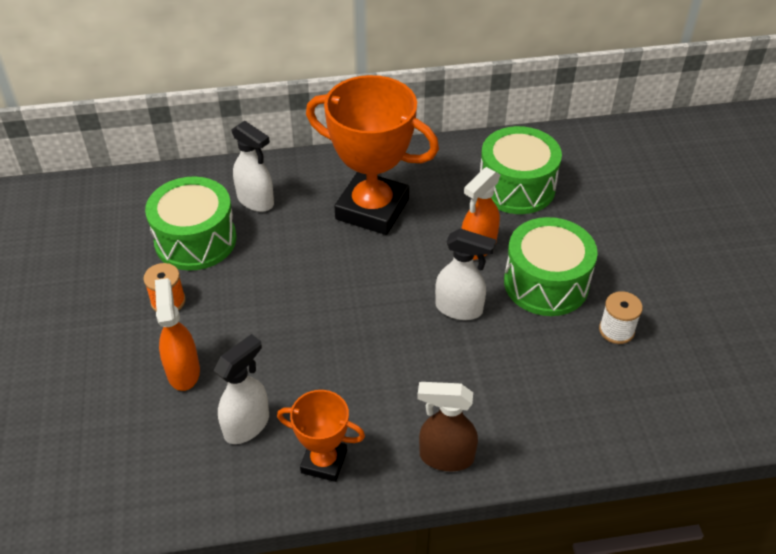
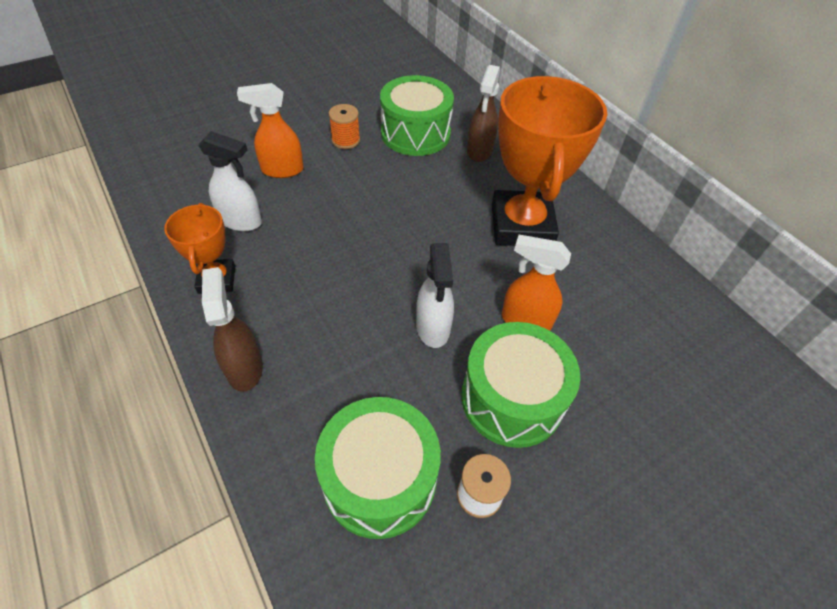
camera: 65 degrees right, 5 degrees up
orange spray bottle [155,278,200,391] -> orange spray bottle turned 150 degrees counterclockwise [237,83,304,178]
white spray bottle [231,121,274,212] -> brown spray bottle [467,65,500,162]
green drum [480,126,562,214] -> green drum moved to [315,397,441,539]

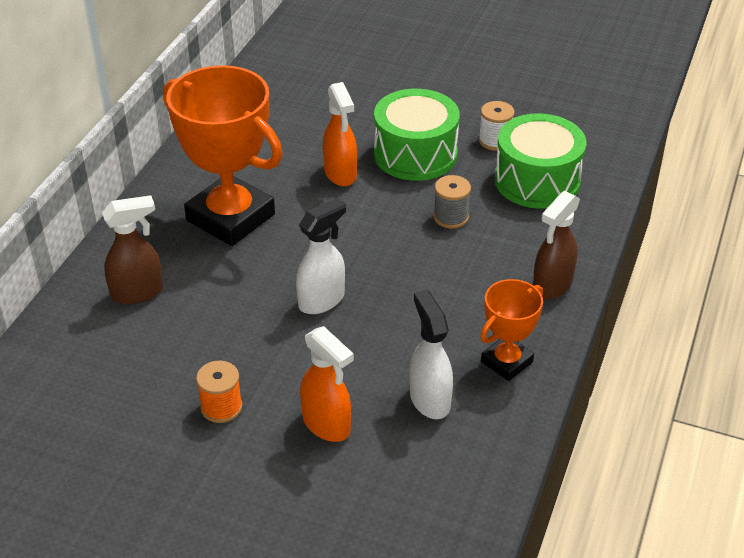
camera: 125 degrees left, 10 degrees down
green drum [380,75,454,156] -> none
white spray bottle [416,243,454,348] -> white spray bottle moved to [296,198,346,314]
orange trophy [492,76,607,246] -> orange trophy turned 75 degrees clockwise [163,65,283,246]
none -> grey spool [433,175,471,229]

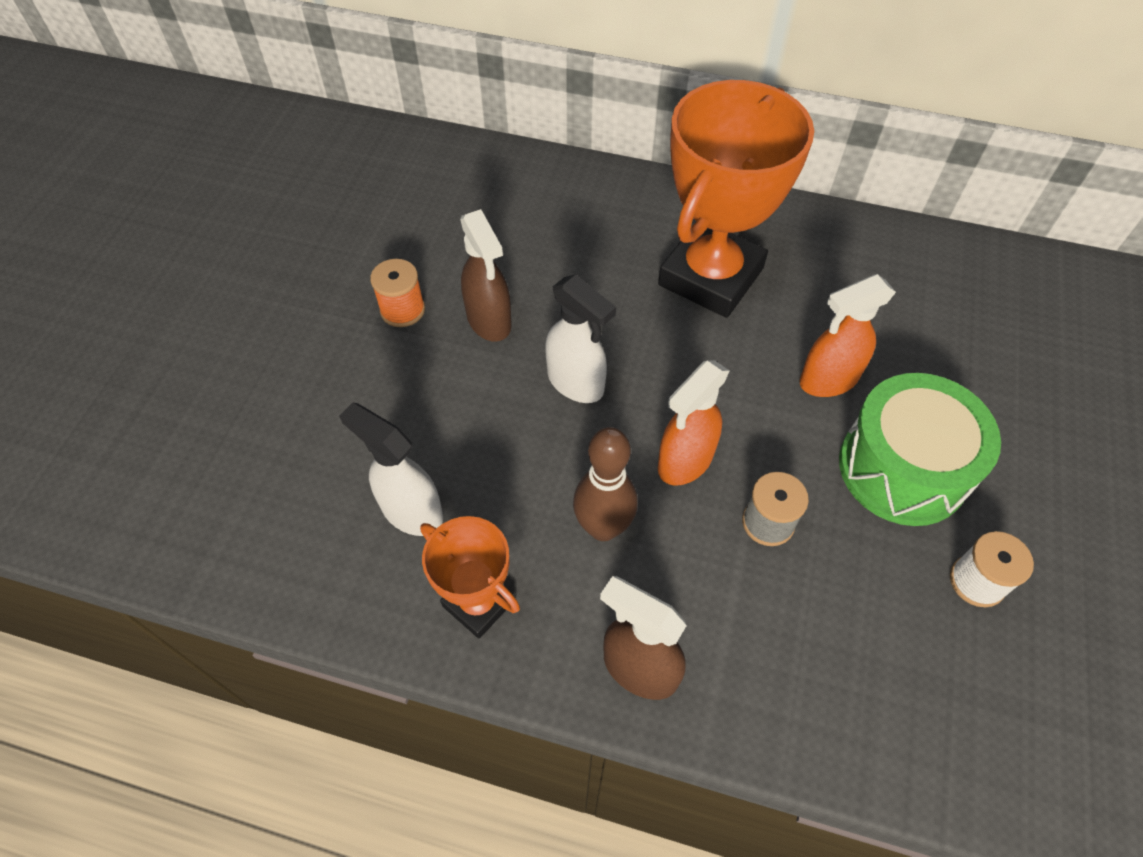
camera: 85 degrees right, 15 degrees up
brown spray bottle [102,195,163,304] -> brown spray bottle moved to [460,209,512,342]
orange spray bottle [300,326,354,442] -> orange spray bottle moved to [658,360,730,485]
white spray bottle [410,290,453,419] -> white spray bottle turned 120 degrees counterclockwise [339,403,443,536]
green drum [494,113,587,209] -> none
none -> brown bowling pin [573,427,638,541]

